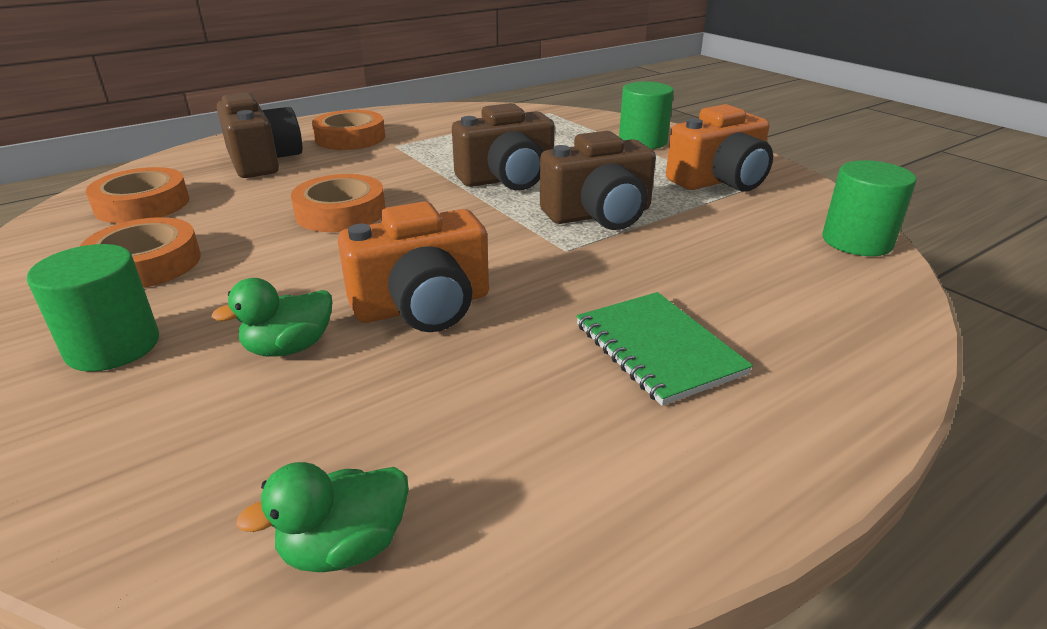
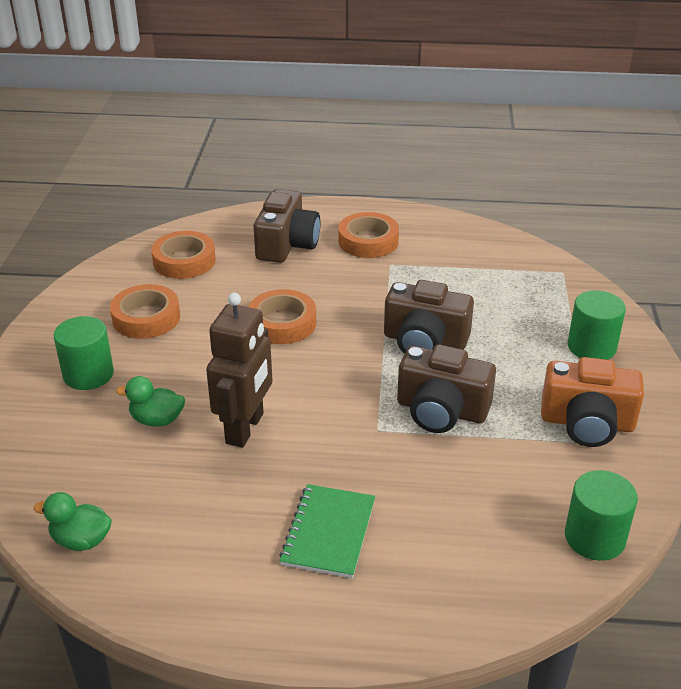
camera: 40 degrees right, 5 degrees up
orange camera [338,202,489,332] -> brown robot [206,292,273,448]

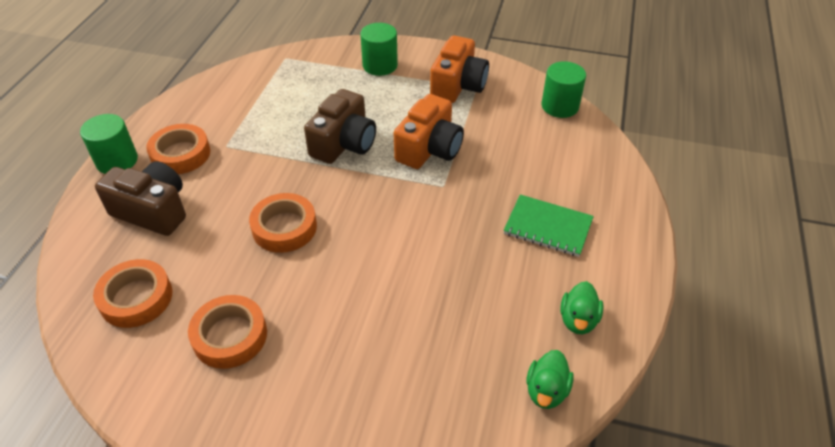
camera: 80 degrees left, 10 degrees up
green cylinder [54,316,114,390] -> green cylinder moved to [80,114,138,174]
green duck [116,376,185,427] -> green duck moved to [560,281,603,334]
brown robot [206,292,273,448] -> none
brown camera [397,345,496,433] -> orange camera [394,94,464,169]

